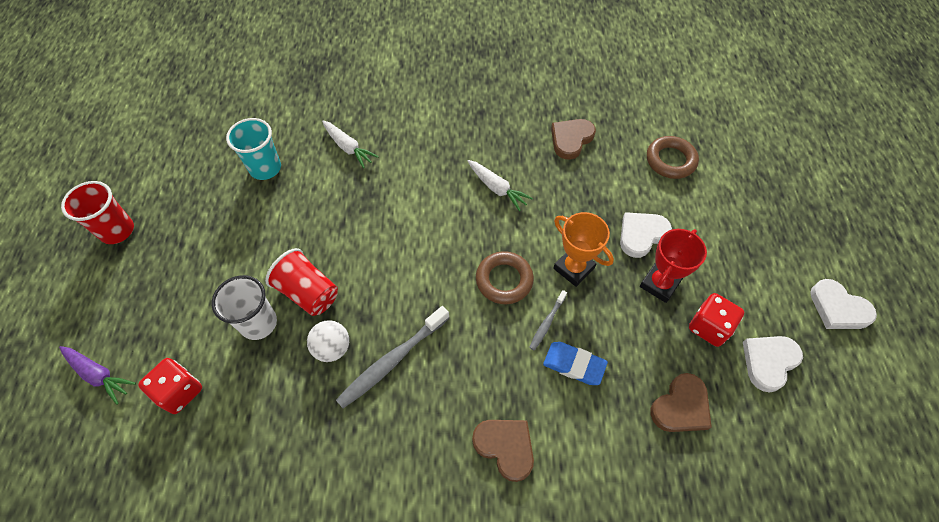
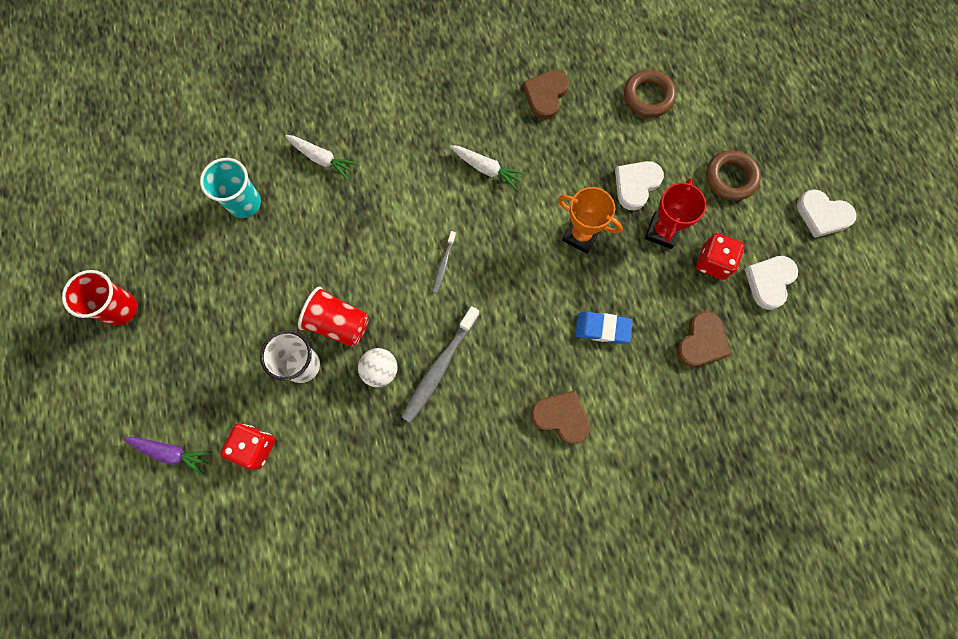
camera: 15 degrees left, 15 degrees up
brown ring [476,251,534,304] -> brown ring moved to [706,150,761,201]
grey toothbrush [529,290,567,350] -> grey toothbrush moved to [432,231,456,293]

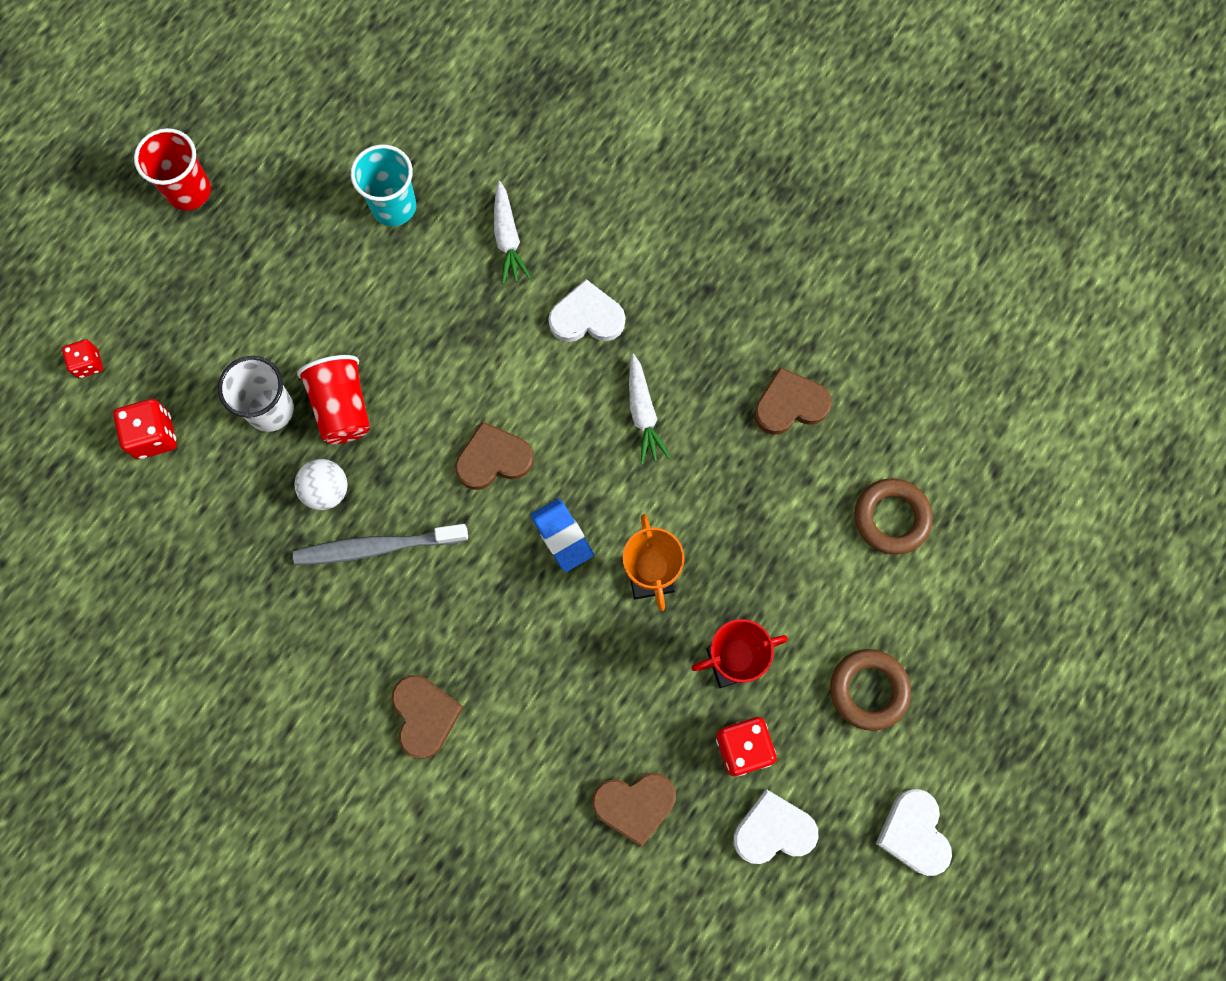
camera: 50 degrees right, 0 degrees up
purple carrot [123,437,212,475] -> red dice [62,340,103,378]
grey toothbrush [432,231,456,293] -> brown heart [455,421,534,490]
blue eraser [575,312,632,344] -> blue eraser moved to [531,499,594,572]
white heart [615,161,664,211] -> white heart moved to [548,279,625,342]

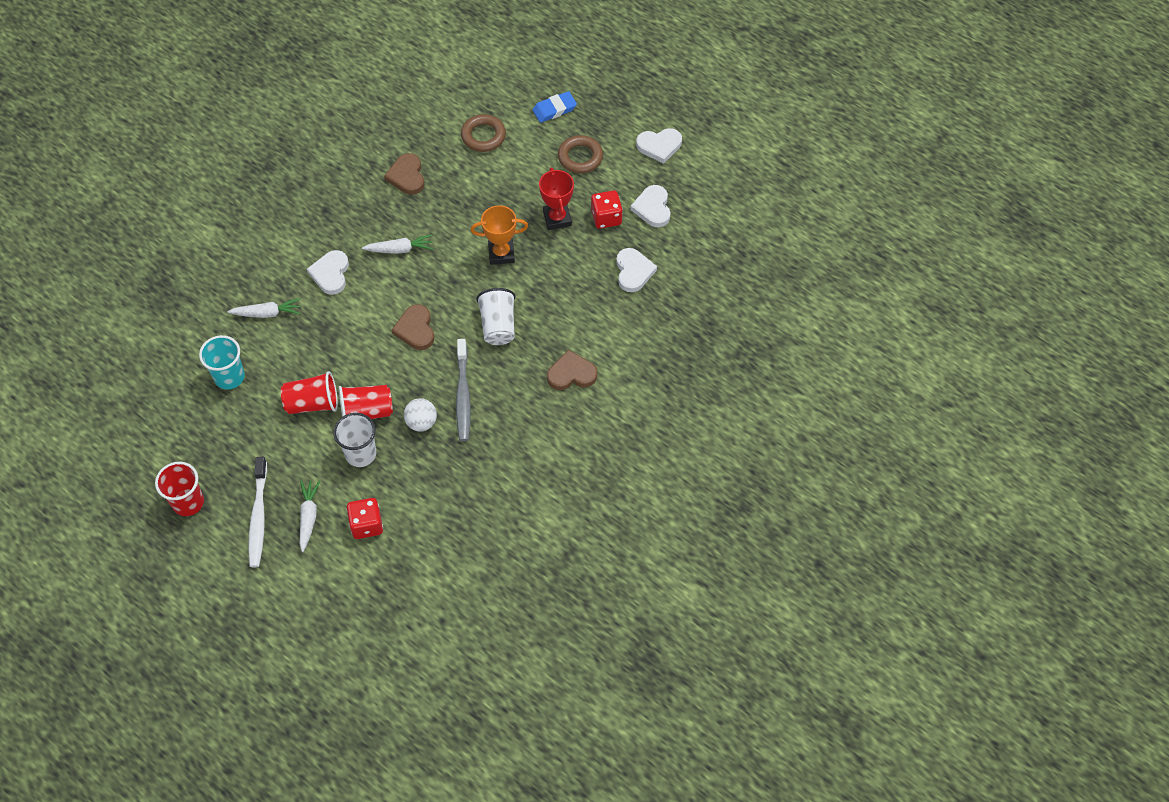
camera: 85 degrees left, 15 degrees down
red dice [62,340,103,378] -> none
blue eraser [531,499,594,572] -> blue eraser moved to [533,91,577,123]
brown heart [592,773,676,847] -> white heart [616,248,657,292]
none -> white toothbrush [248,457,267,567]
none -> red cup [281,371,338,414]
none -> white carrot [300,480,320,552]
none -> white cup [476,288,515,345]

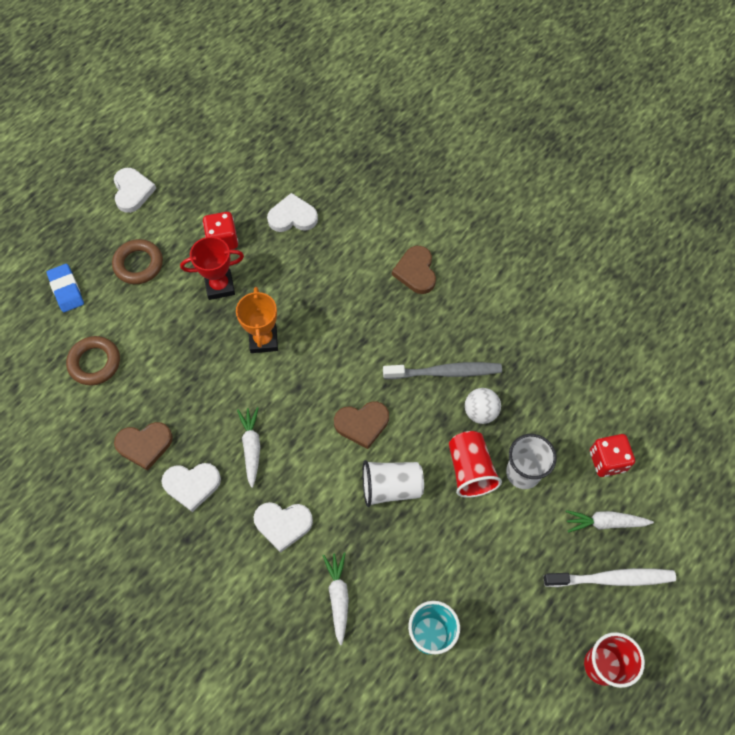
camera: 90 degrees left, 5 degrees up
red cup [281,371,338,414] -> none
white cup [476,288,515,345] -> white cup moved to [362,460,424,507]
white heart [630,185,671,227] -> white heart moved to [161,463,221,512]

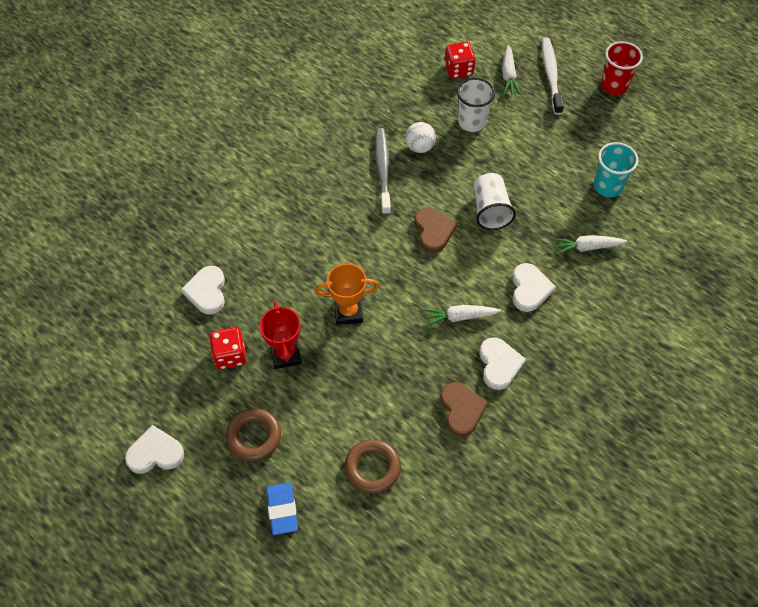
camera: 90 degrees left, 5 degrees down
blue eraser [47,264,84,312] -> blue eraser turned 75 degrees counterclockwise [266,483,298,535]
brown heart [392,246,436,294] -> none
red cup [449,431,502,498] -> none

